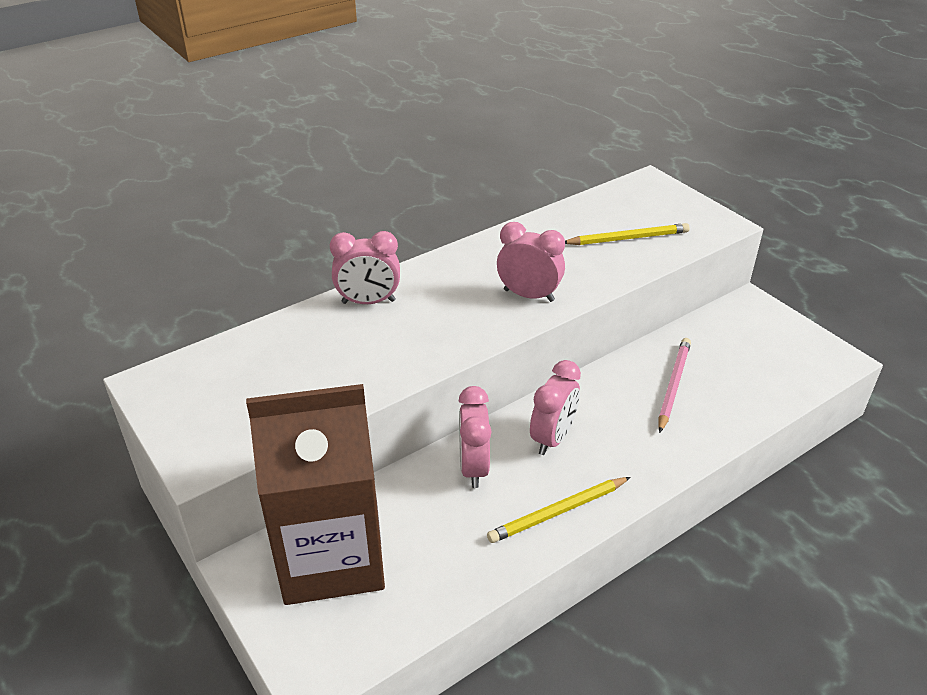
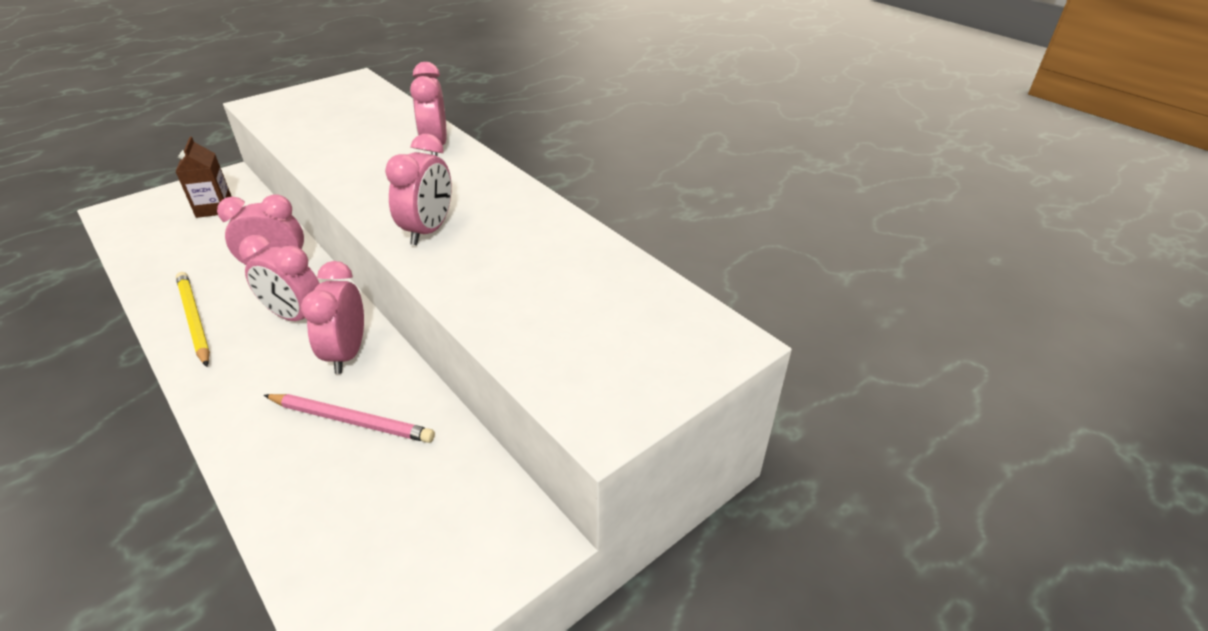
camera: 85 degrees right, 0 degrees up
brown carton [246,384,385,605] -> brown carton [175,137,232,218], size x0.41
yellow pencil [565,223,690,245] -> none
none -> pink clock [301,261,364,374]

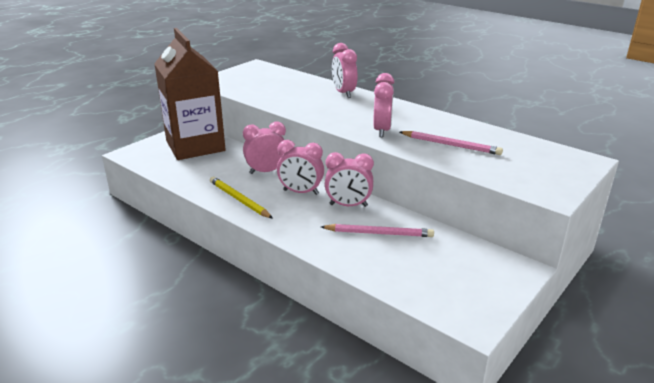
camera: 10 degrees left, 10 degrees down
brown carton [175,137,232,218] -> brown carton [154,28,226,160], size x2.43
pink clock [301,261,364,374] -> pink clock turned 75 degrees counterclockwise [325,152,374,207]
none -> pink pencil [400,131,503,155]

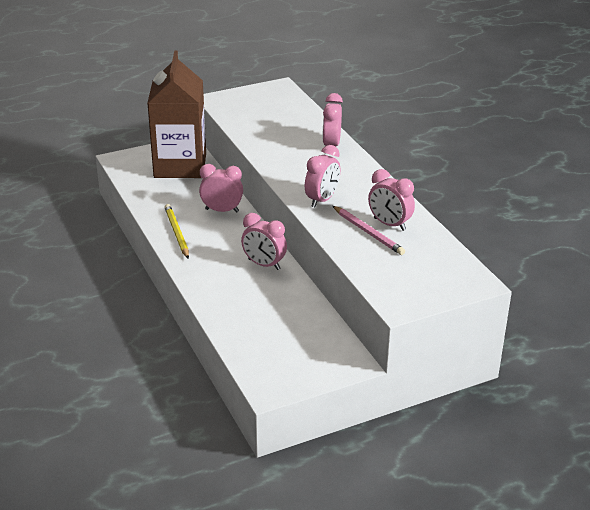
camera: 25 degrees right, 5 degrees up
pink clock [277,140,324,195] -> pink clock moved to [368,169,415,231]
pink pencil [321,224,434,237] -> none

